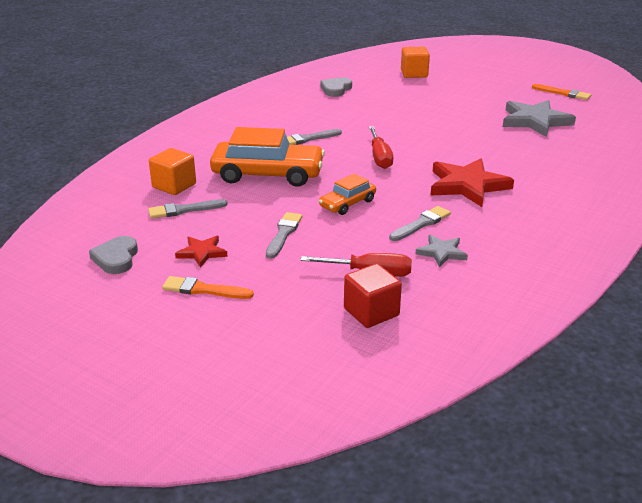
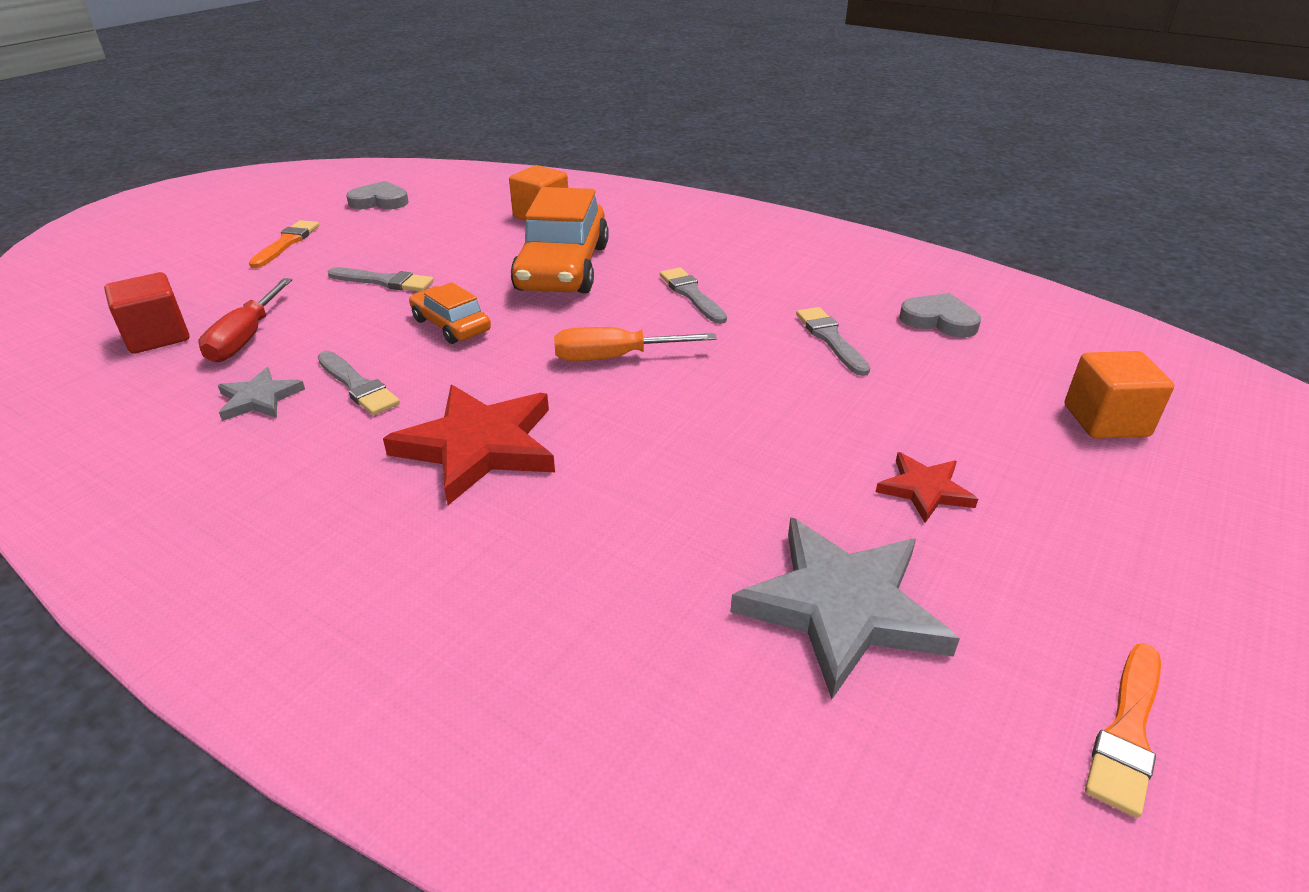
camera: 90 degrees right, 5 degrees up
grey brush [148,199,228,219] -> grey brush moved to [796,307,870,376]
red star [175,236,228,268] -> red star moved to [876,452,978,523]
red screwdriver [369,126,393,169] -> orange screwdriver [554,327,716,361]

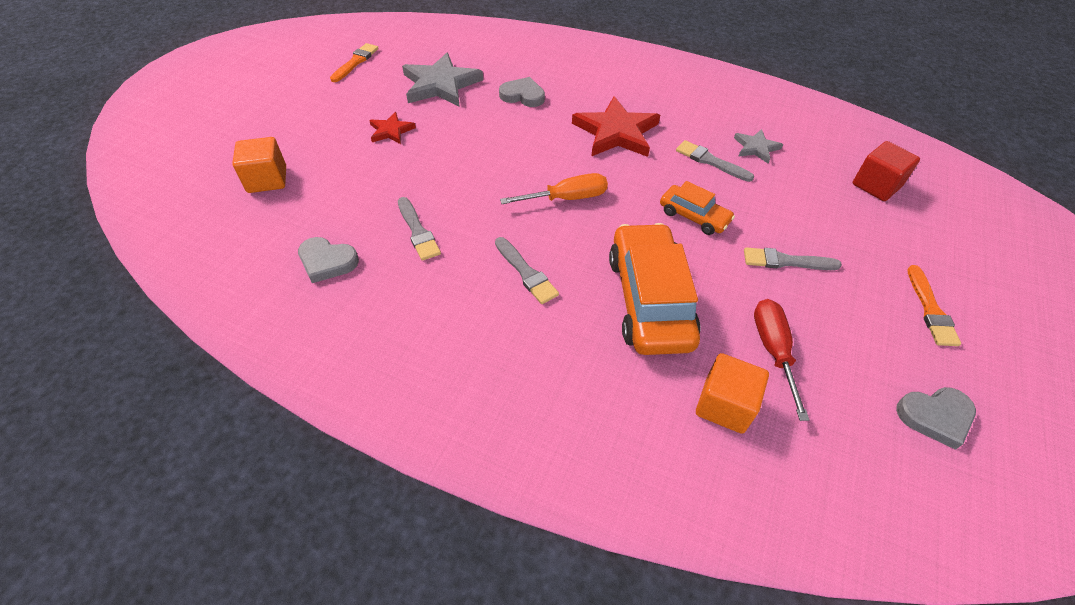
camera: 170 degrees right, 15 degrees up
red screwdriver [198,278,292,362] -> red screwdriver moved to [754,299,810,421]
none -> grey heart [499,77,545,107]

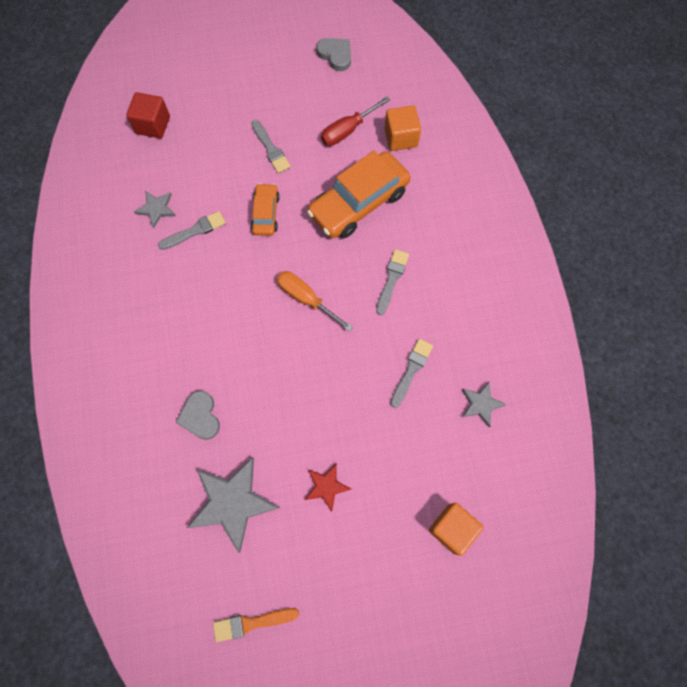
camera: 125 degrees left, 20 degrees up
grey heart [298,237,359,283] -> grey star [462,382,507,427]
red star [572,96,660,157] -> none
grey brush [676,140,754,182] -> grey brush turned 120 degrees counterclockwise [158,211,226,250]
orange brush [907,265,961,346] -> none

